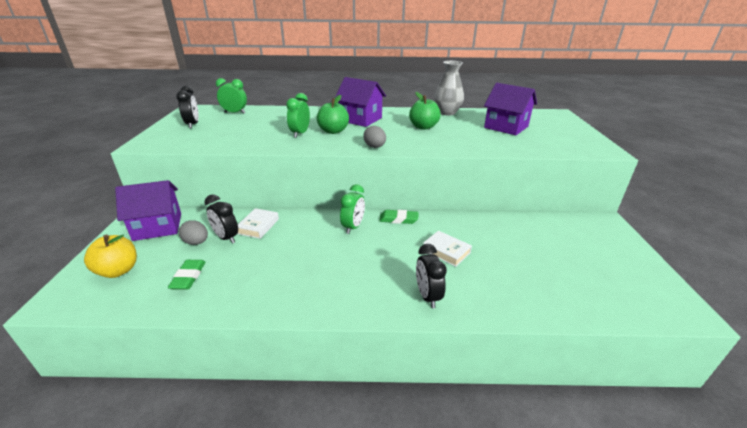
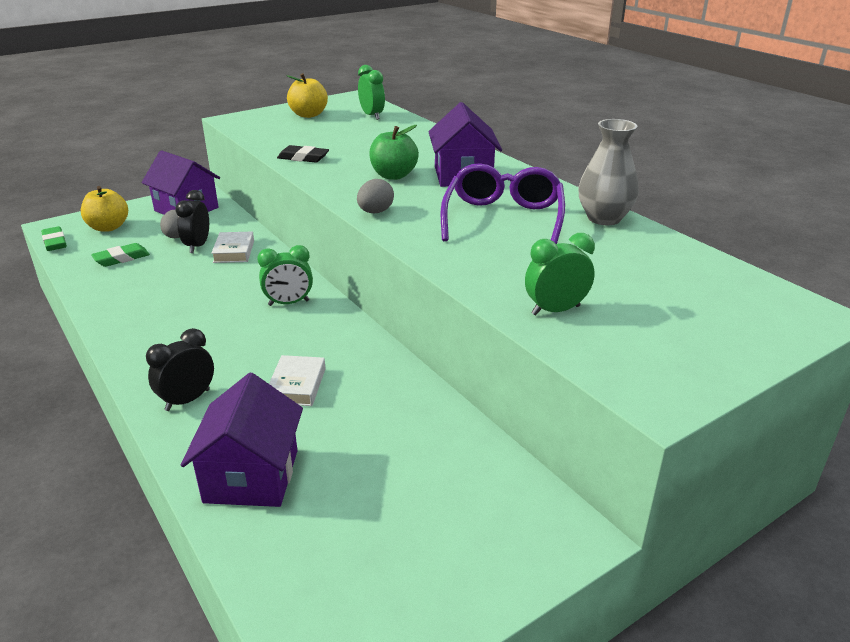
camera: 55 degrees right, 0 degrees up
black clock [176,86,199,128] -> yellow apple [286,73,328,118]
white book [237,208,279,239] -> white book turned 75 degrees counterclockwise [211,232,254,263]
green clock [286,93,310,138] -> green clock moved to [525,233,595,316]
green eraser [379,210,418,224] -> green eraser moved to [41,226,67,251]
green apple [409,92,441,130] -> purple glasses [441,163,565,244]
purple house [484,83,537,135] -> purple house moved to [181,373,303,507]
none -> black eraser [277,145,329,163]

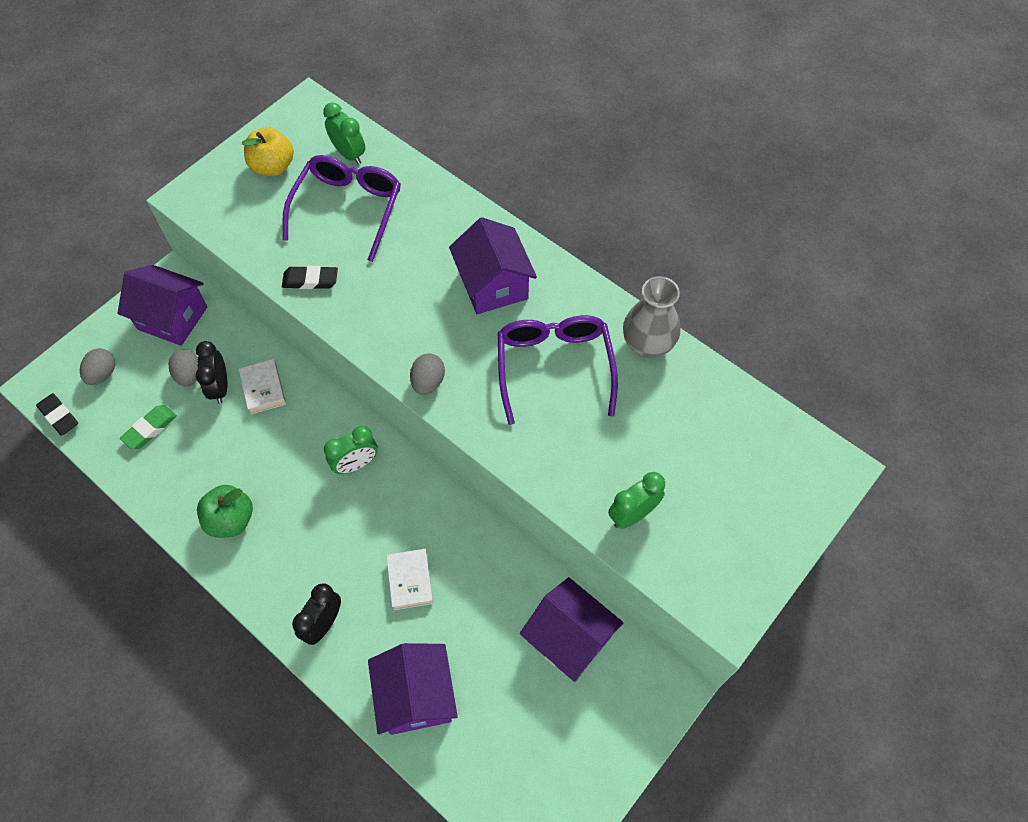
camera: 15 degrees left, 30 degrees up
green eraser [41,226,67,251] -> black eraser [36,393,78,436]
yellow apple [81,186,128,232] -> grey egg [80,348,115,385]
green apple [369,125,419,180] -> green apple moved to [197,485,253,538]
none -> purple glasses [282,155,401,262]
none -> purple house [520,577,624,682]

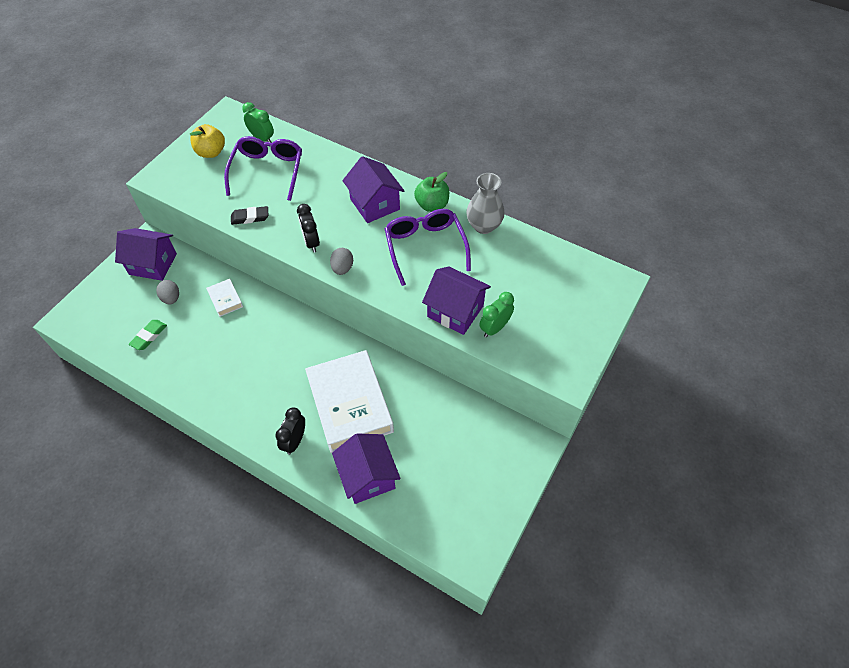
camera: 10 degrees left, 5 degrees down
black eraser [36,393,78,436] -> none
grey egg [80,348,115,385] -> none
black clock [196,341,228,404] -> black clock moved to [297,204,320,253]
green apple [197,485,253,538] -> green apple moved to [414,172,449,212]
green clock [324,426,378,474] -> none
white book [386,549,433,610] -> white book [305,350,394,453], size x2.33
purple house [520,577,624,682] -> purple house moved to [422,266,491,335]

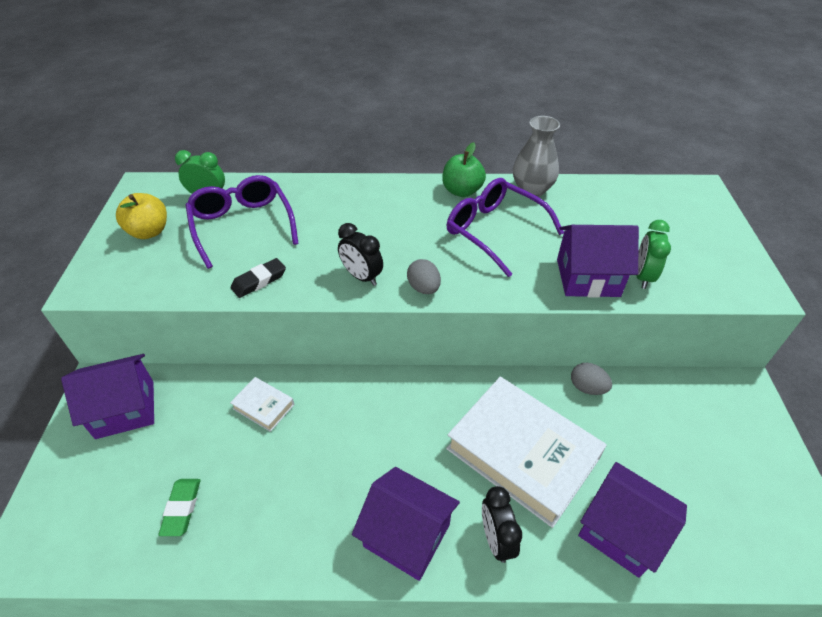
camera: 30 degrees left, 10 degrees down
grey egg [156,280,179,304] -> grey egg moved to [571,363,612,395]
purple house [342,156,404,223] -> purple house moved to [352,467,460,581]

